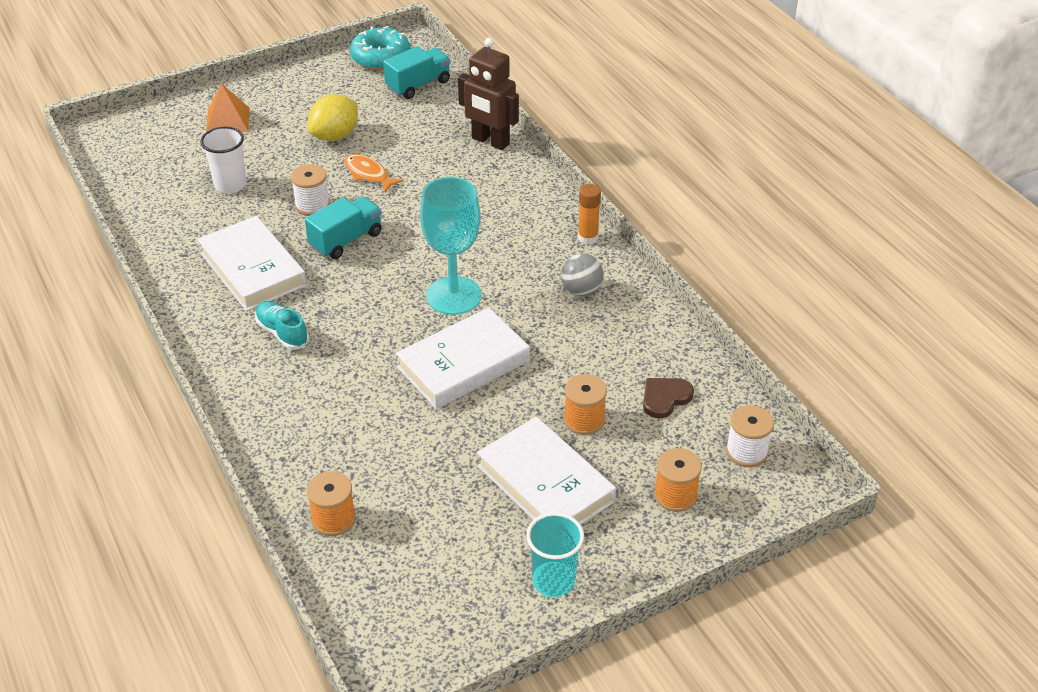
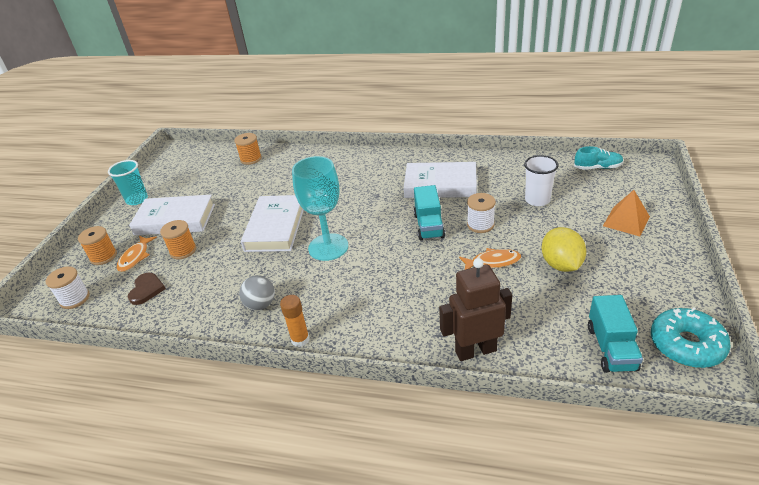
camera: 135 degrees right, 5 degrees down
turquoise shoe [255,301,309,350] -> turquoise shoe moved to [574,146,623,170]
none -> orange fish [117,236,157,272]

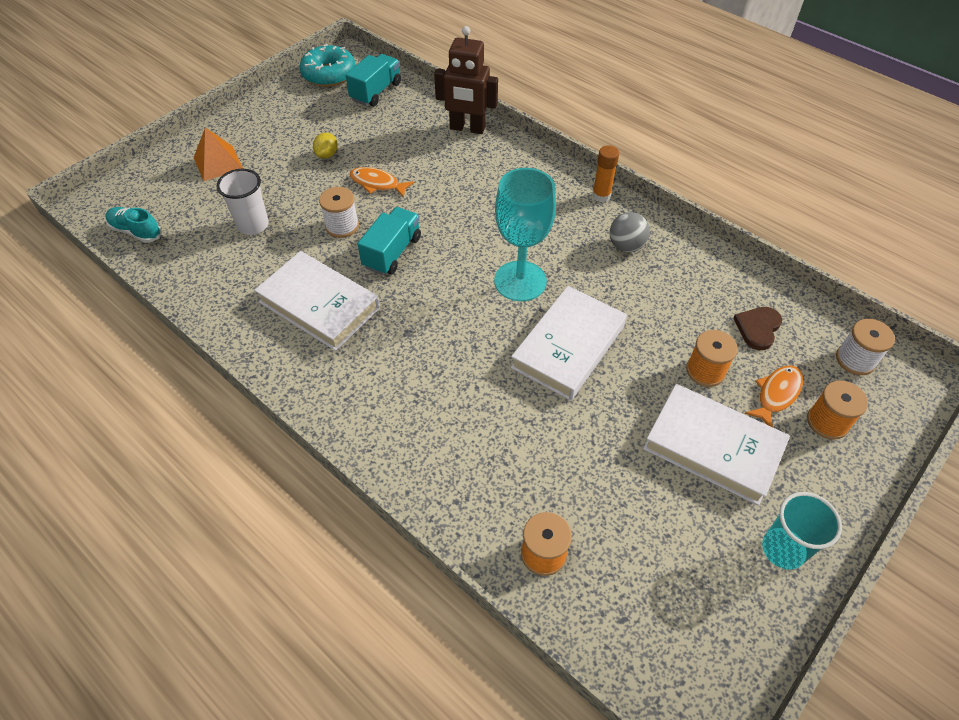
camera: 155 degrees left, 15 degrees up
yellow lemon [542,227,586,272] -> yellow lemon [313,132,338,159], size x0.55

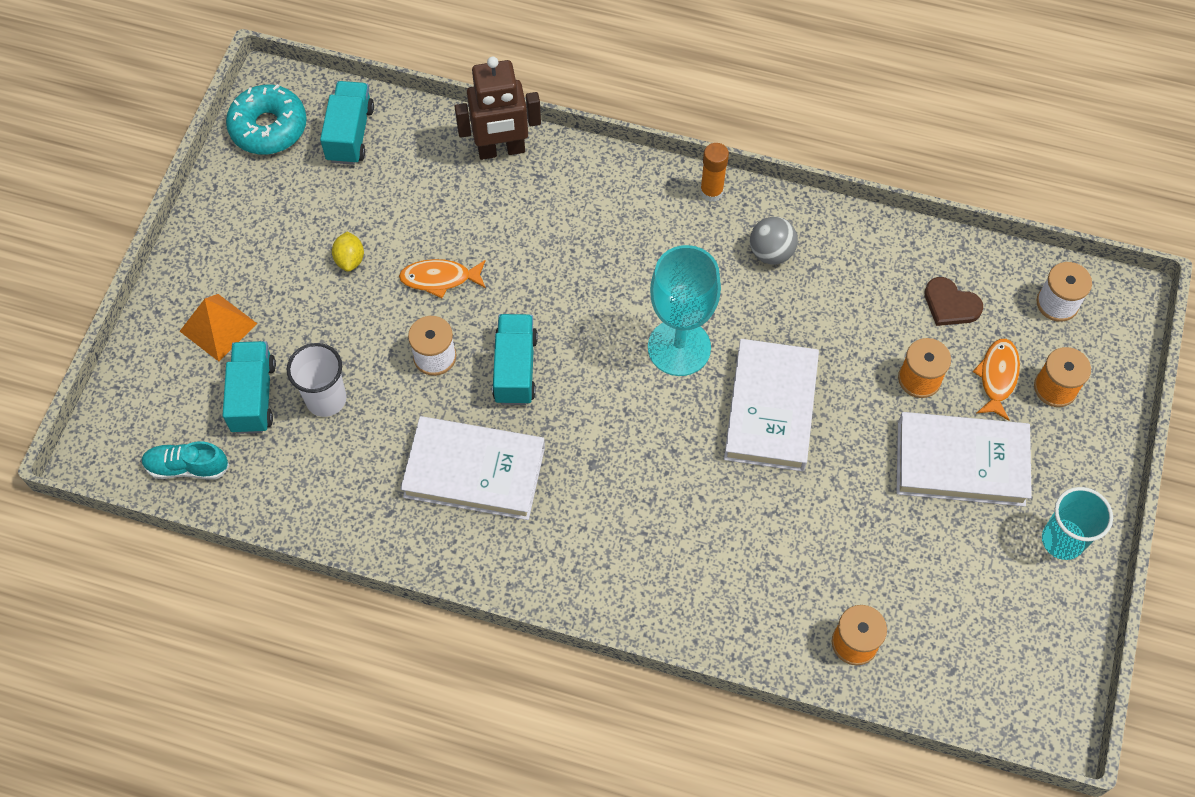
camera: 25 degrees left, 10 degrees up
brown heart [733,307,782,350] -> brown heart turned 60 degrees counterclockwise [924,277,983,326]
none -> turquoise truck [222,341,276,434]

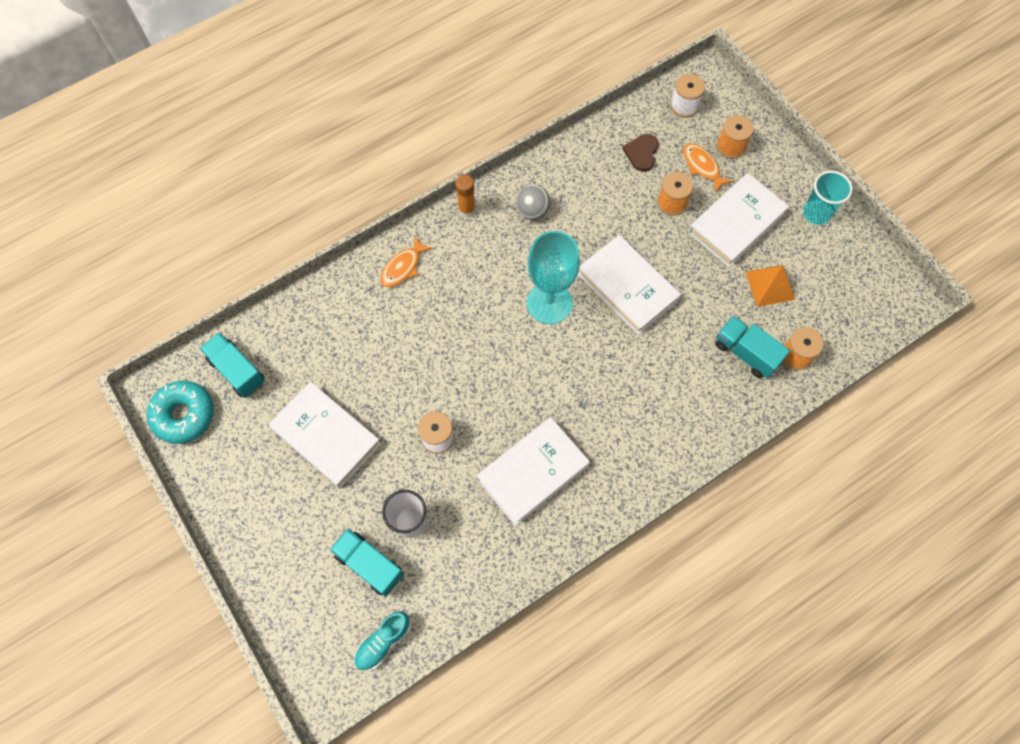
camera: 50 degrees left, 5 degrees up
orange pyramid [180,294,257,362] -> orange pyramid moved to [746,265,795,307]
yellow lemon [332,231,364,272] -> white book [269,382,381,488]
orange fish [399,259,486,298] -> orange fish moved to [380,236,433,287]
brown robot [455,56,541,160] -> none
turquoise truck [492,314,538,405] -> turquoise truck moved to [715,316,790,378]
brown heart [924,277,983,326] -> brown heart turned 120 degrees clockwise [622,134,659,172]

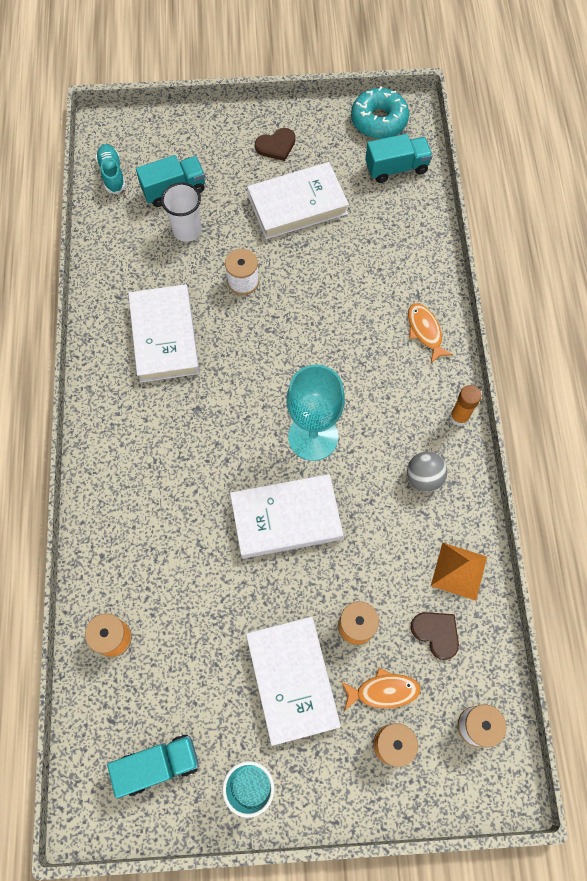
camera: 120 degrees right, 0 degrees up
turquoise truck [715,316,790,378] -> turquoise truck moved to [107,734,199,798]
orange pyramid [746,265,795,307] -> orange pyramid moved to [431,542,487,601]
none -> brown heart [255,128,296,161]

